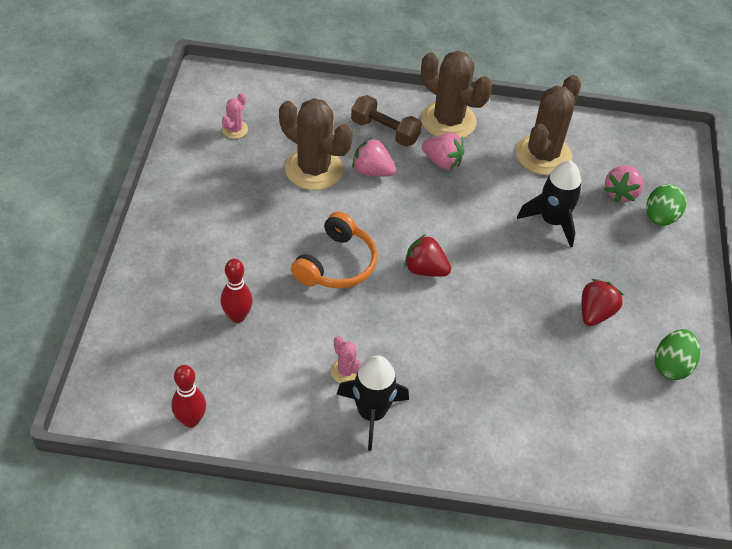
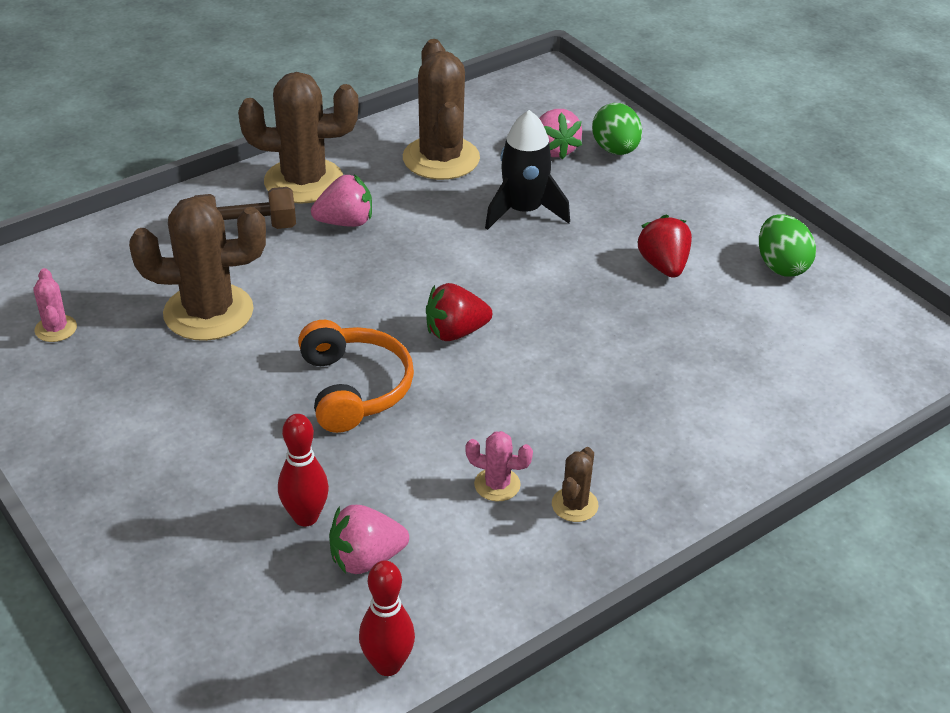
camera: 40 degrees left, 10 degrees down
black rocket [337,355,409,451] -> brown cactus [552,447,599,522]
pink strawberry [352,137,396,176] -> pink strawberry moved to [329,505,409,574]

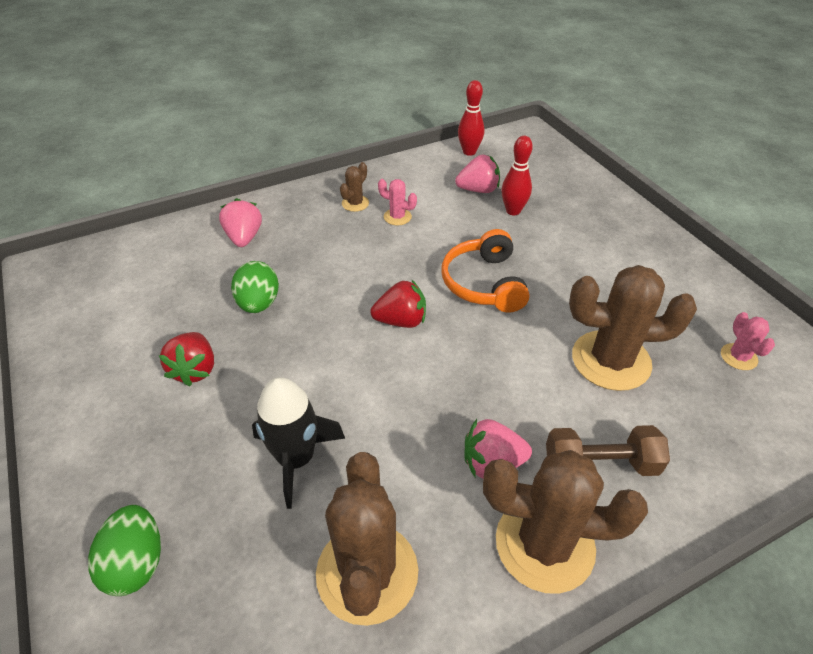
camera: 170 degrees left, 5 degrees up
pink strawberry [539,109,582,160] -> pink strawberry moved to [219,198,262,247]
green egg [759,214,816,277] -> green egg moved to [231,261,279,313]

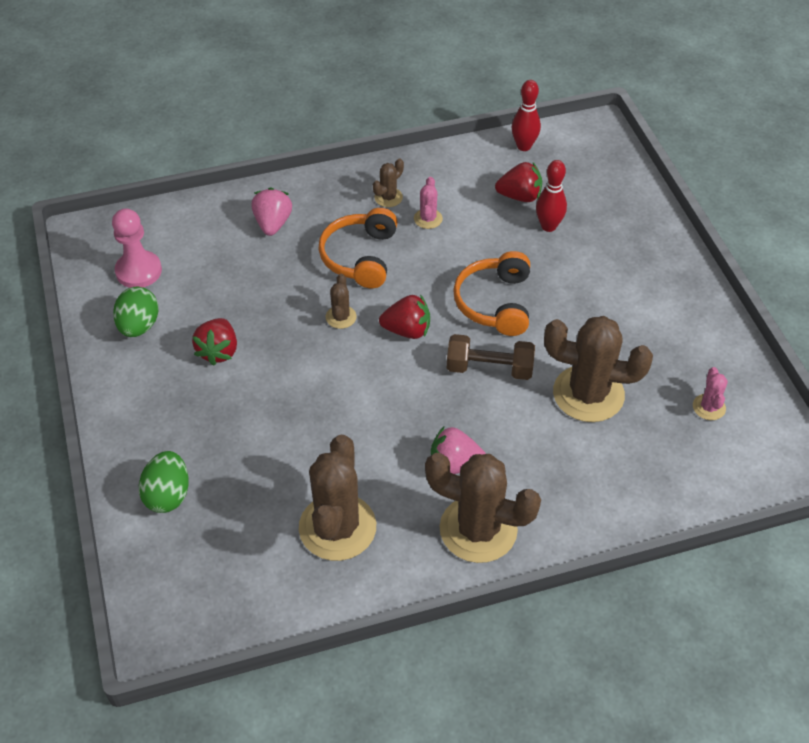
camera: 10 degrees right, 5 degrees up
green egg [231,261,279,313] -> green egg moved to [113,287,159,337]
black rocket [252,377,345,509] -> none
pink cactus [378,179,417,225] -> pink cactus turned 60 degrees clockwise [414,177,443,229]
pink strawberry [455,155,500,193] -> red strawberry [495,162,542,202]
brown dumbbell [546,425,670,476] -> brown dumbbell moved to [447,334,535,380]
none -> pink pawn [112,209,162,288]
none -> orange headphones [318,208,398,288]
none -> brown cactus [326,274,357,329]

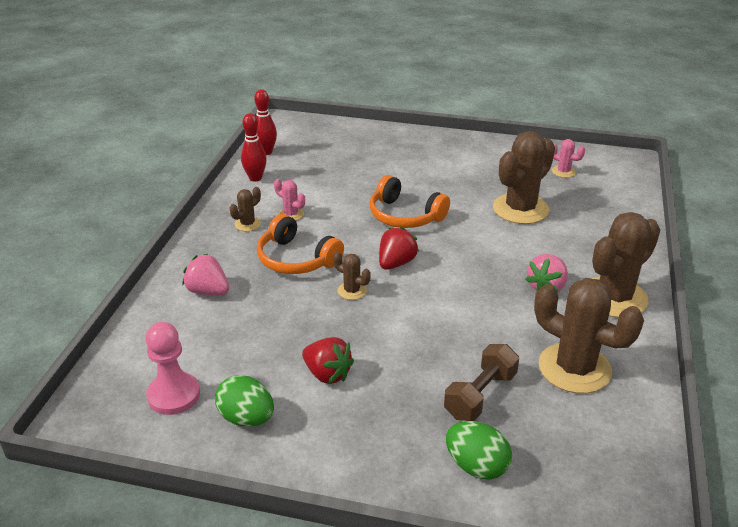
camera: 60 degrees left, 15 degrees down
brown cactus [373,158,404,207] -> brown cactus turned 60 degrees clockwise [230,187,261,231]
brown dumbbell [447,334,535,380] -> brown dumbbell moved to [444,344,519,421]
red strawberry [495,162,542,202] -> none
red bowling pin [536,160,567,232] -> red bowling pin moved to [241,113,267,181]

